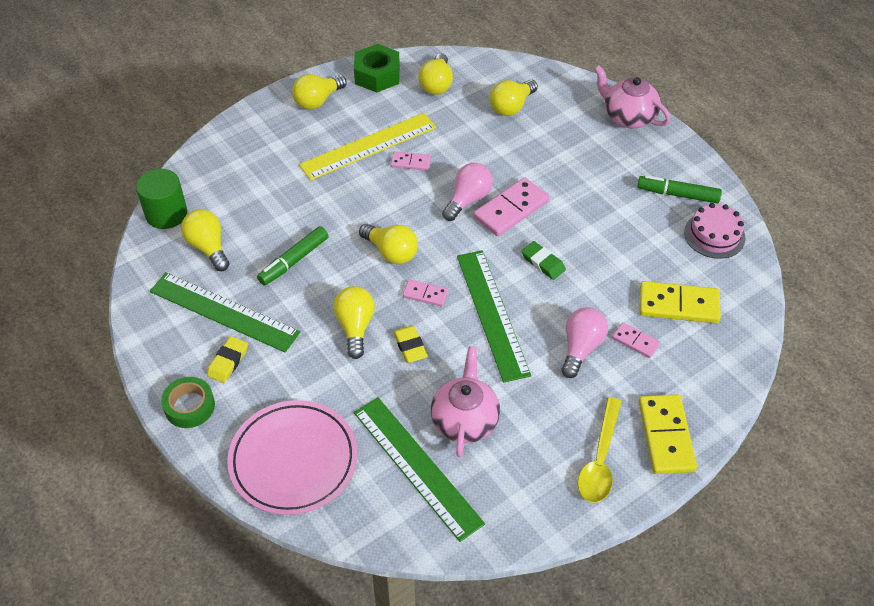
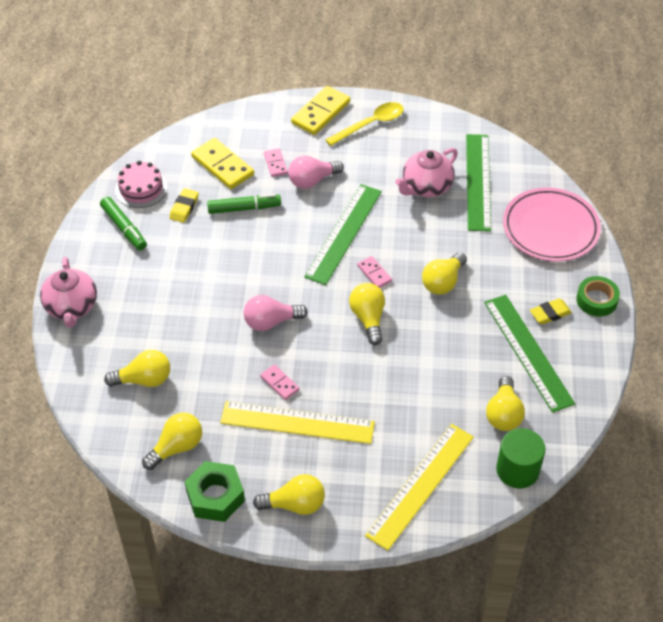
camera: 140 degrees left, 0 degrees up
green marker [257,226,328,286] -> green marker moved to [207,194,281,214]
yellow eraser [393,326,428,363] -> yellow eraser moved to [169,188,199,223]
pink domino [473,177,549,237] -> none
green eraser [521,241,566,280] -> none
none -> yellow ruler [365,424,474,551]

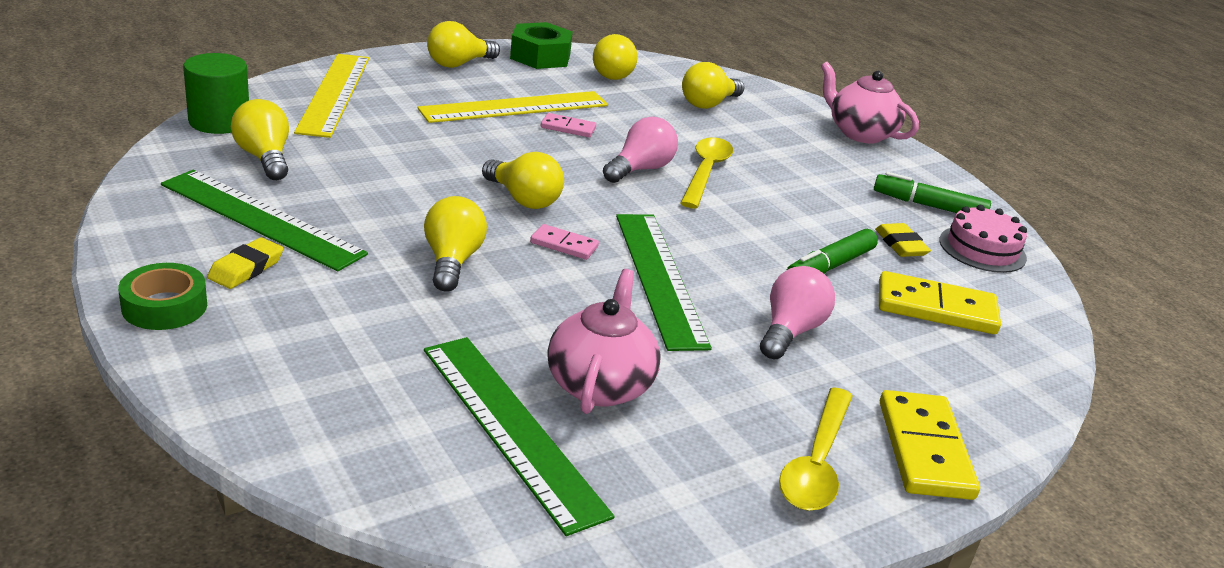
camera: 140 degrees right, 20 degrees down
pink domino [264,148,288,177] -> none
pink plate [503,188,601,261] -> none
none -> yellow spoon [680,137,733,209]

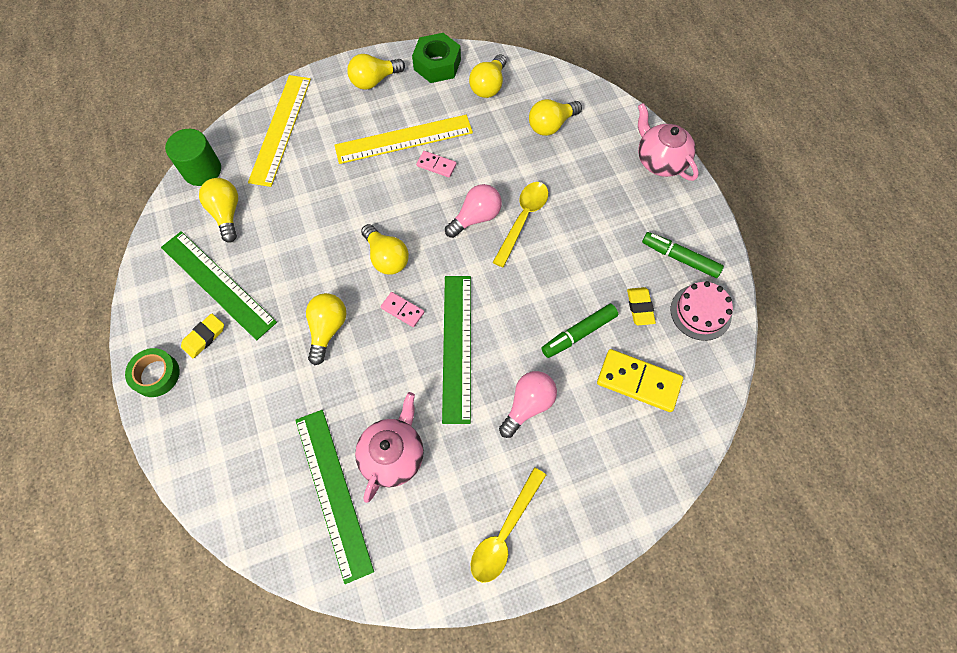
camera: 15 degrees right, 35 degrees up
yellow domino [880,390,980,500] -> none

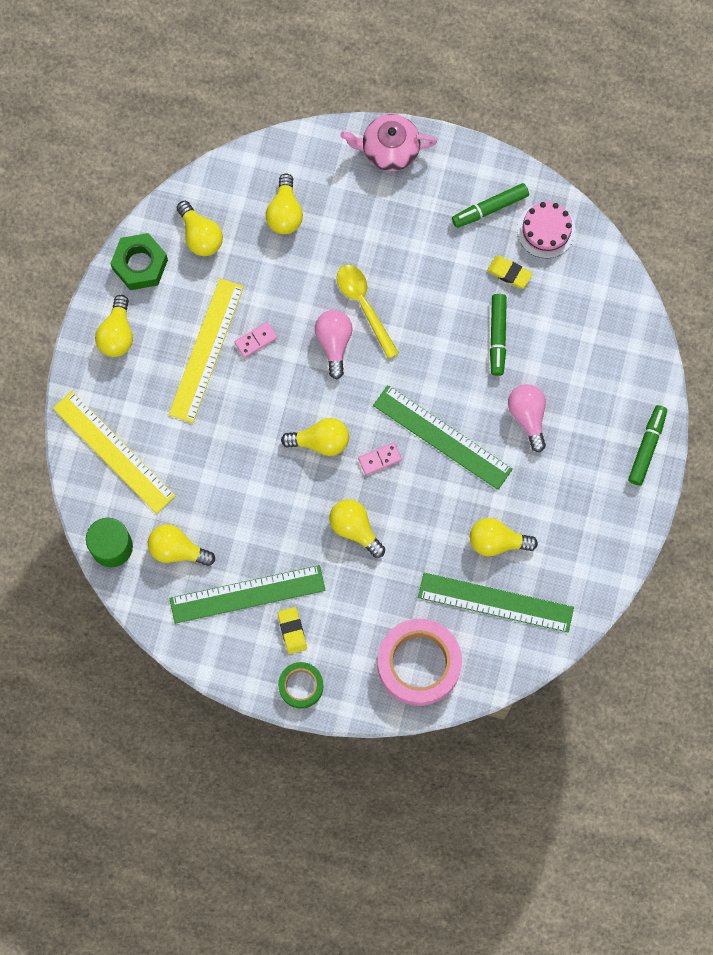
camera: 55 degrees left, 10 degrees up
pink teapot [355,392,424,503] -> yellow light bulb [470,518,538,556]
yellow spoon [470,467,546,583] -> none
yellow domino [597,349,683,412] -> none
none -> pink tape [378,619,462,706]
none -> green marker [628,405,667,485]

